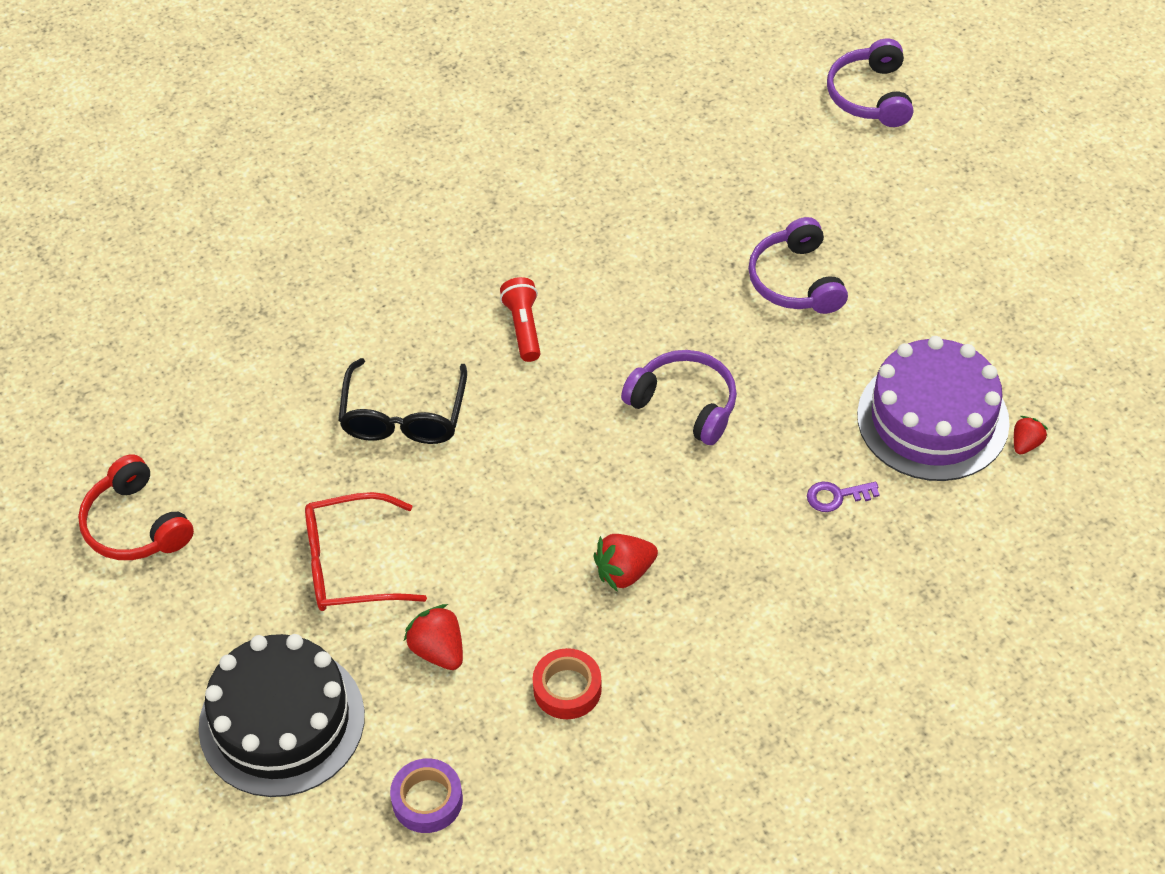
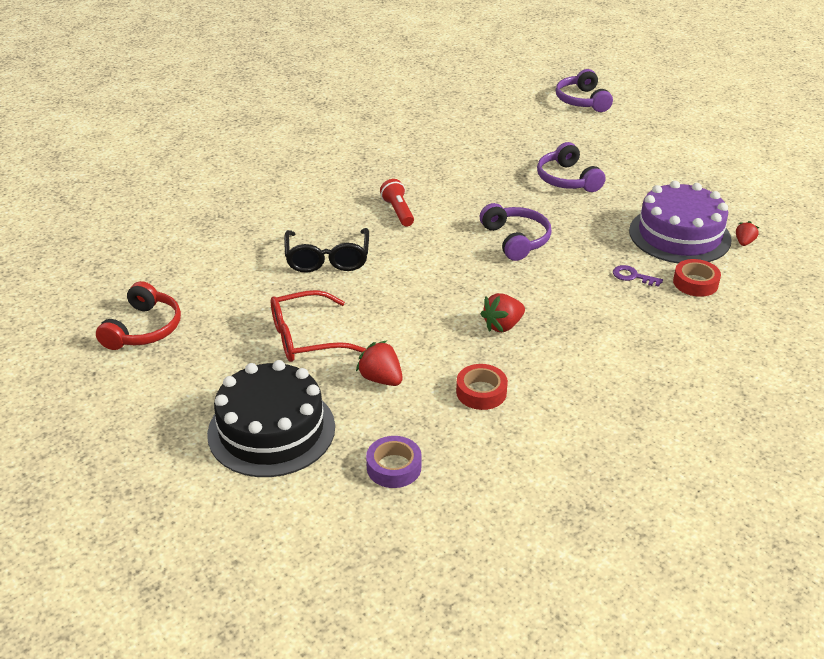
camera: 10 degrees left, 15 degrees down
red headphones [78,454,194,560] -> red headphones turned 120 degrees counterclockwise [96,281,181,350]
purple headphones [621,350,737,445] -> purple headphones turned 45 degrees clockwise [480,203,552,261]
purple key [807,482,880,512] -> purple key turned 45 degrees clockwise [613,265,663,287]
none -> red tape [673,259,721,297]

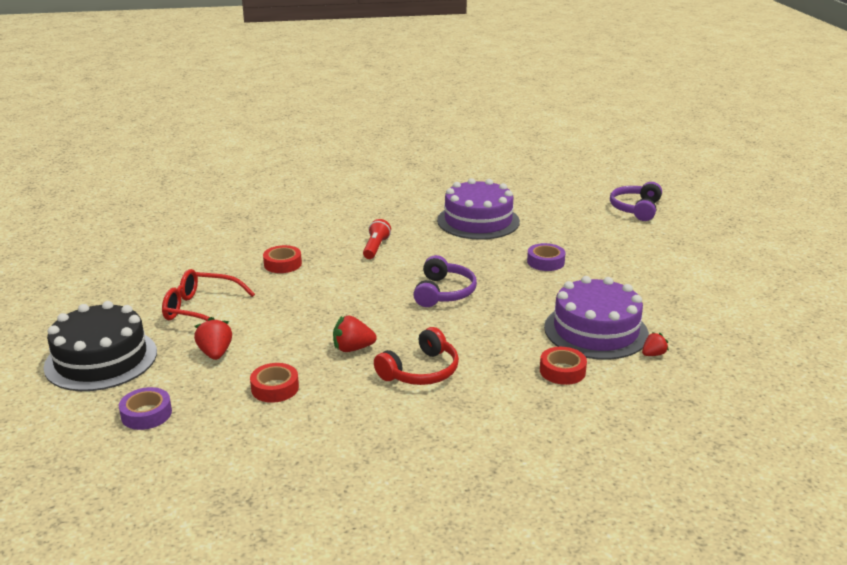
camera: 30 degrees right, 10 degrees down
red headphones [96,281,181,350] -> red headphones moved to [374,327,459,385]
black glasses [284,228,369,273] -> red tape [263,245,302,273]
purple headphones [537,142,606,192] -> purple tape [527,243,565,271]
purple key [613,265,663,287] -> none
none -> purple cake [437,178,520,240]

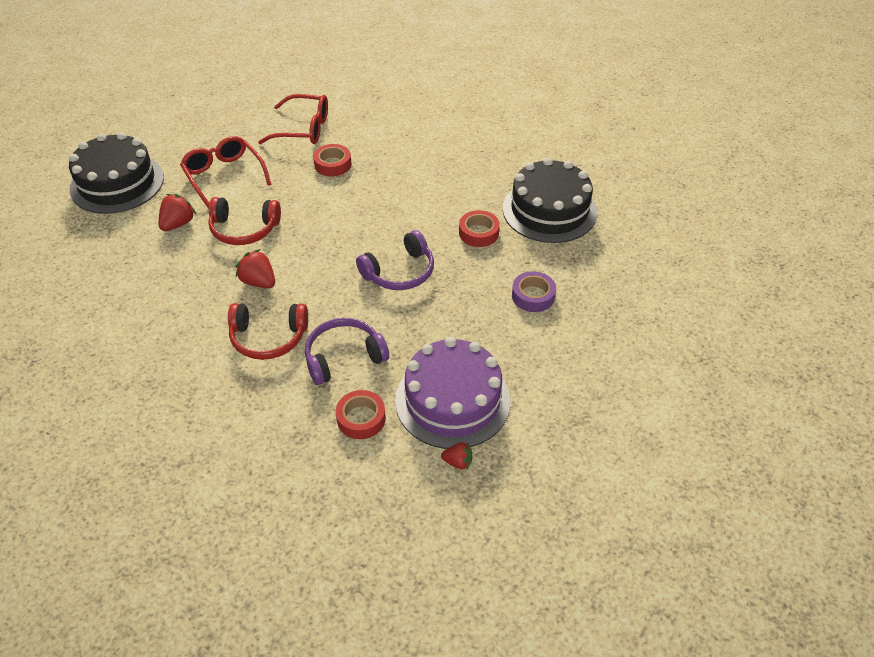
camera: 45 degrees right, 20 degrees up
purple tape [119,387,172,430] -> none
red tape [250,363,299,403] -> red tape moved to [459,210,500,247]
red flashlight [363,219,391,259] -> none
purple cake [437,178,520,240] -> black cake [503,158,597,243]
purple headphones [610,182,662,221] -> purple headphones moved to [305,318,389,385]
none -> red headphones [208,197,281,245]
none -> red glasses [258,94,328,144]

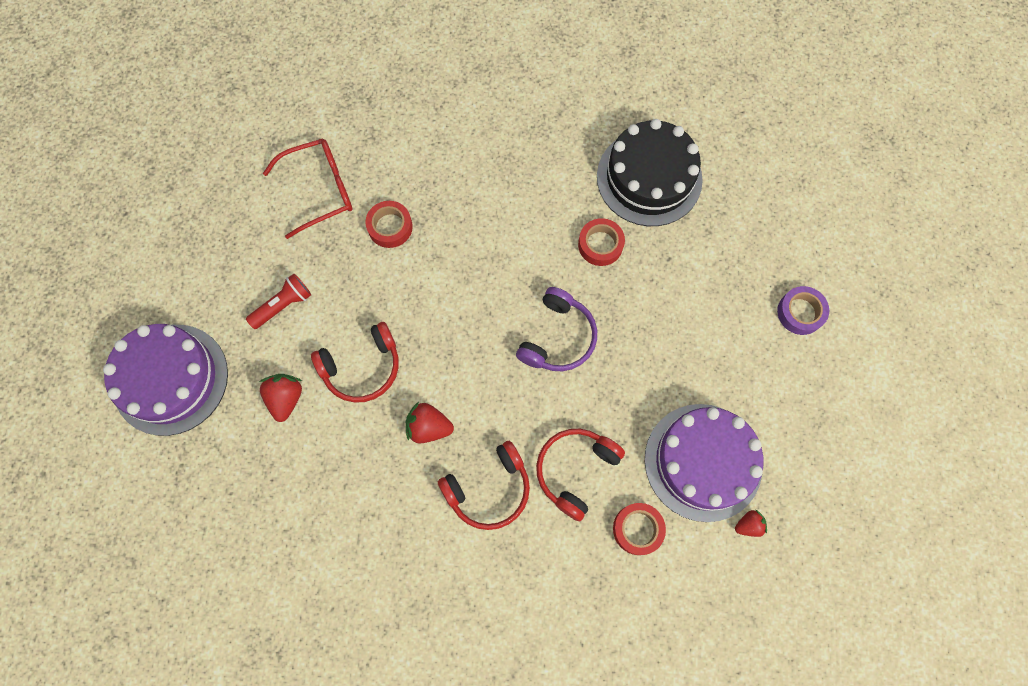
camera: 30 degrees left, 25 degrees up
black cake [69,132,164,214] -> purple cake [103,324,228,436]
red glasses [180,136,271,209] -> red flashlight [246,274,311,329]
purple headphones [305,318,389,385] -> red headphones [536,429,625,521]
purple tape [512,271,556,312] -> purple tape moved to [777,286,829,335]

